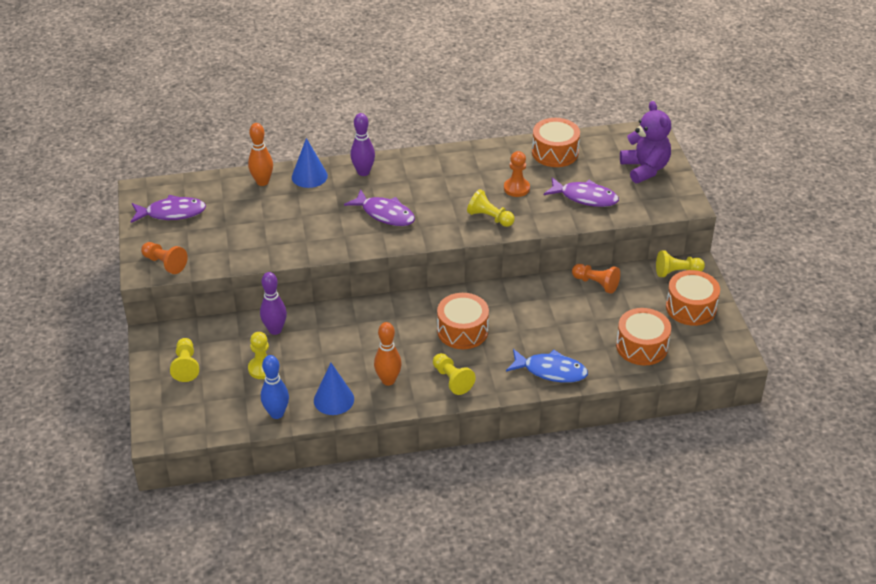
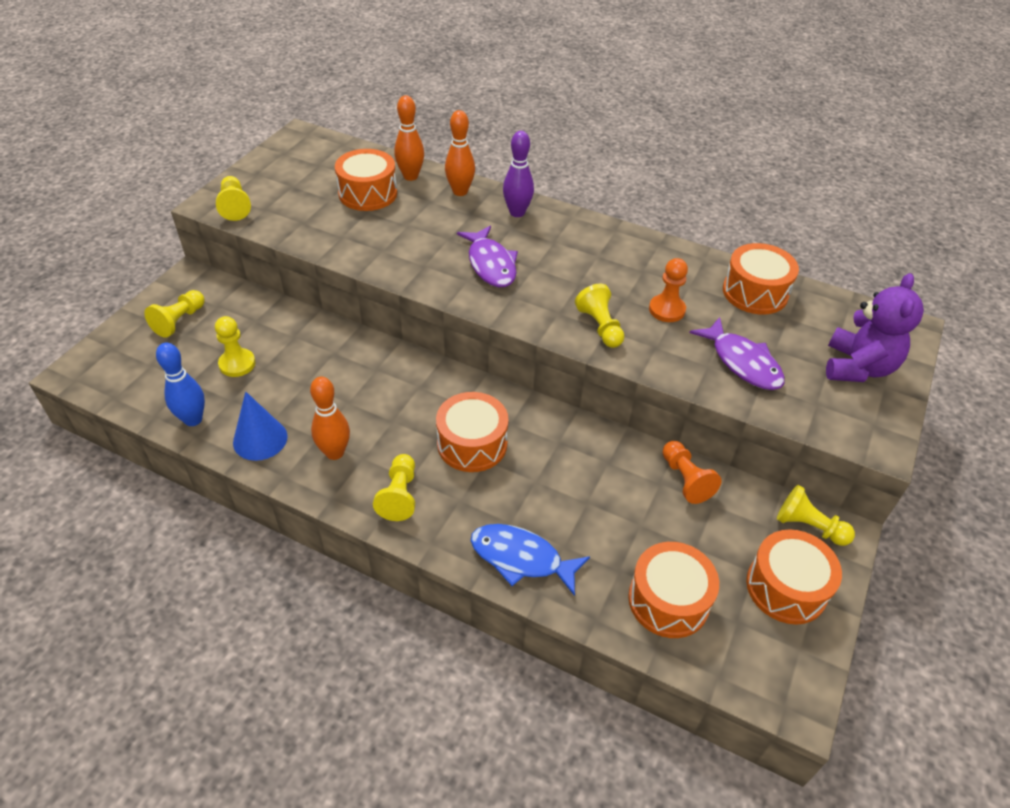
camera: 35 degrees right, 5 degrees up
purple fish [131,195,206,223] -> none
orange pawn [141,242,188,274] -> yellow pawn [216,176,251,221]
purple bowling pin [260,272,287,335] -> none
blue cone [292,138,328,188] -> orange bowling pin [445,110,475,196]
blue fish [506,349,588,383] -> blue fish turned 150 degrees clockwise [471,524,590,596]
none -> orange drum [335,149,397,211]

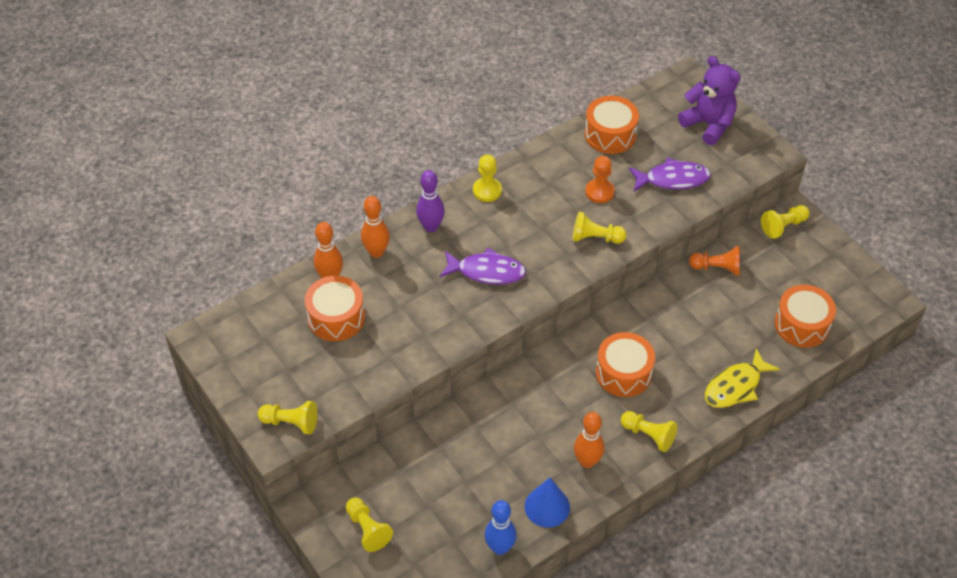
camera: 60 degrees left, 5 degrees up
yellow pawn [215,316,256,377] -> yellow pawn moved to [473,154,502,202]
blue fish [471,524,590,596] -> yellow fish [705,348,780,408]
orange drum [746,529,842,625] -> none

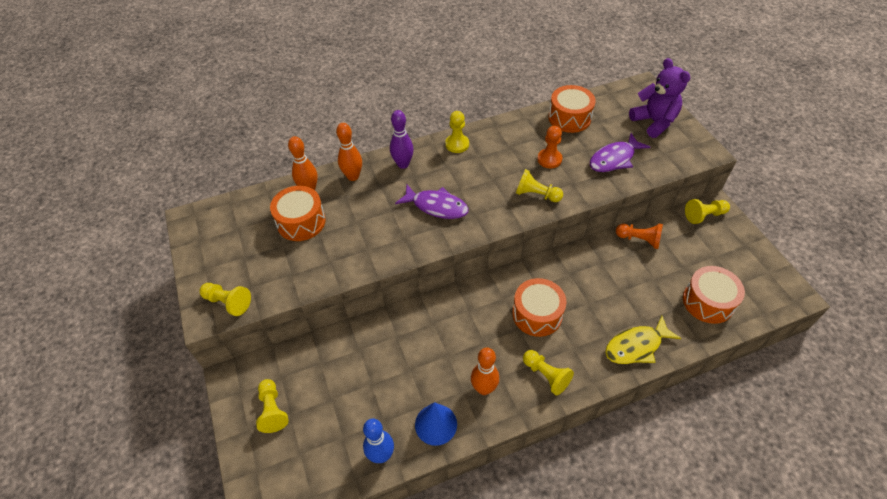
camera: 15 degrees right, 0 degrees up
purple fish [629,158,711,192] -> purple fish turned 135 degrees clockwise [590,133,650,172]

